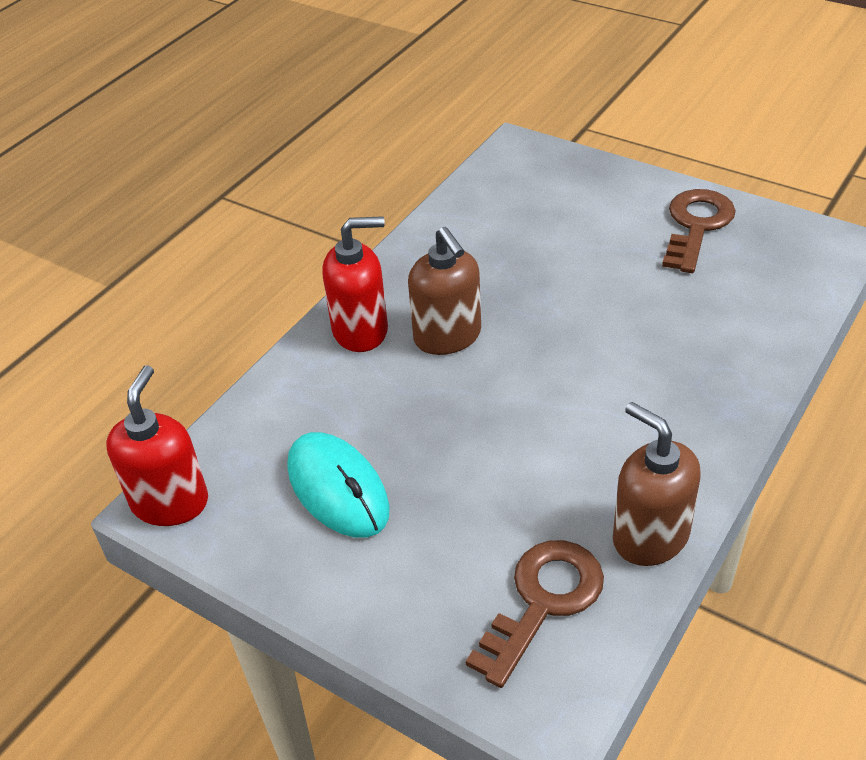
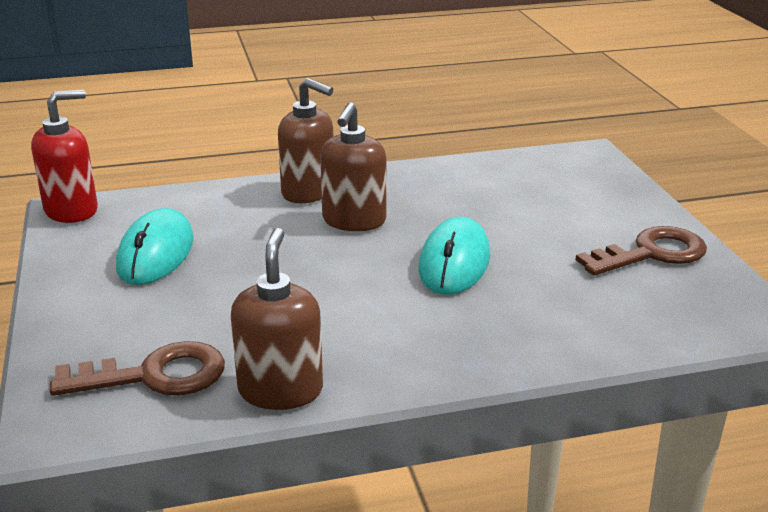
camera: 40 degrees right, 15 degrees down
red soap dispenser [322,216,388,352] -> brown soap dispenser [278,78,333,203]
none -> turquoise mouse [419,217,490,295]

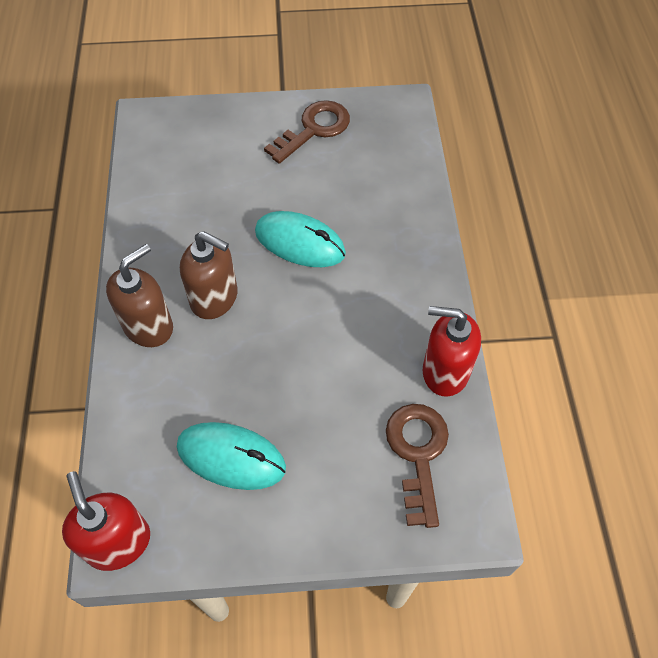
camera: 80 degrees left, 30 degrees up
brown soap dispenser [231,228,323,410] -> red soap dispenser [423,306,481,397]
brown key [575,226,707,276] -> brown key turned 60 degrees clockwise [264,100,350,164]

